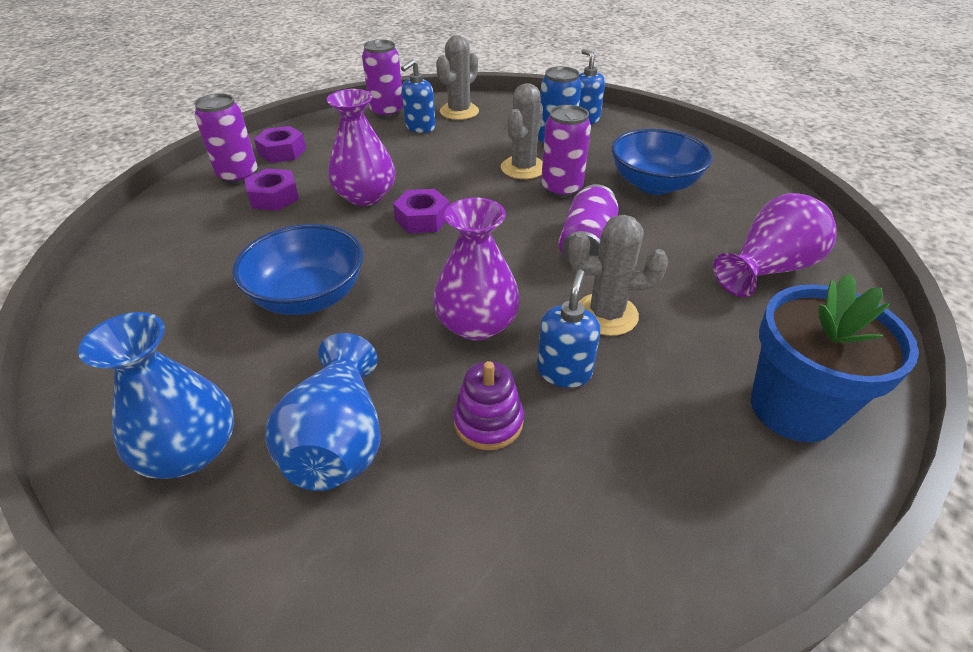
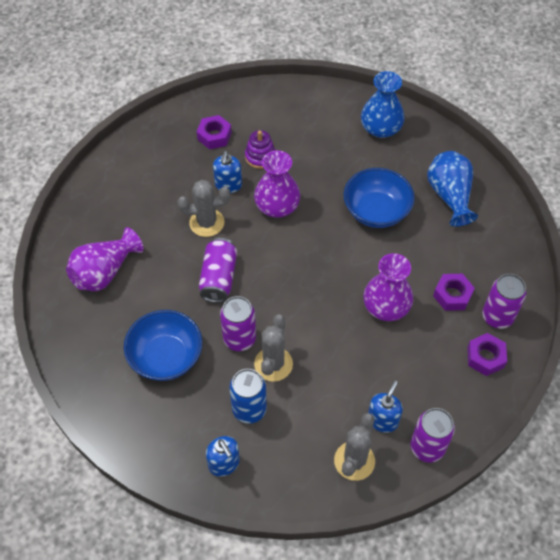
camera: 170 degrees right, 15 degrees up
blue vase [265,333,381,491] -> blue vase moved to [427,151,478,227]
purple nut [393,189,449,233] -> purple nut moved to [197,115,232,149]
blue flower pot [751,273,919,442] -> none

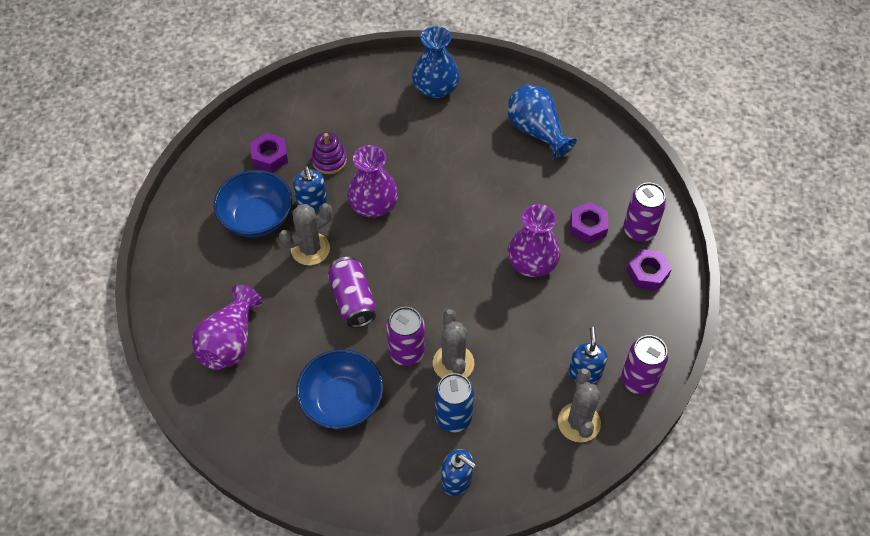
camera: 25 degrees left, 0 degrees up
blue bowl [343,168,415,228] -> blue bowl moved to [214,170,292,237]

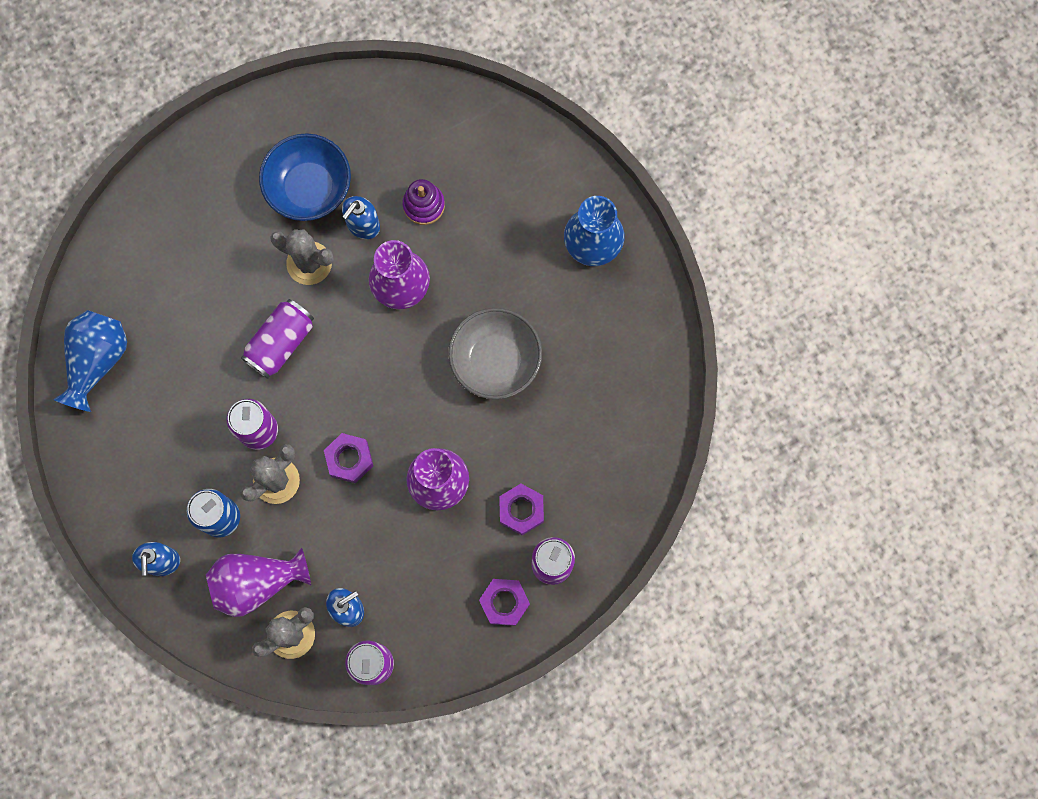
camera: 55 degrees right, 20 degrees up
purple vase [191,285,262,370] -> purple vase moved to [206,547,311,617]
purple nut [250,133,288,172] -> purple nut moved to [324,433,373,483]
blue bowl [296,349,383,429] -> none
blue vase [508,85,577,160] -> blue vase moved to [53,310,127,412]
none -> grey bowl [448,308,542,399]

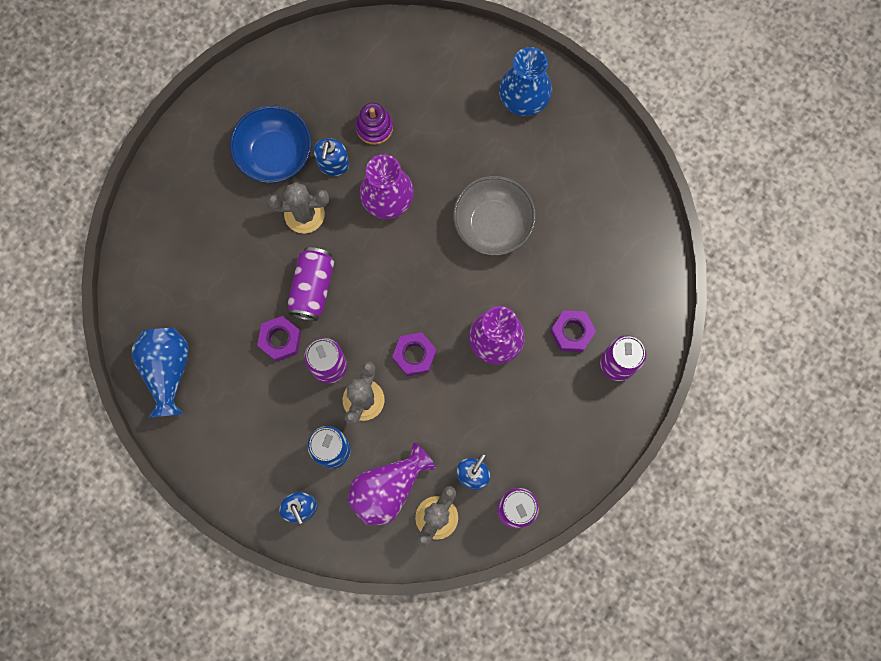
camera: 25 degrees left, 0 degrees up
purple nut [479,579,530,626] -> purple nut moved to [257,316,301,362]

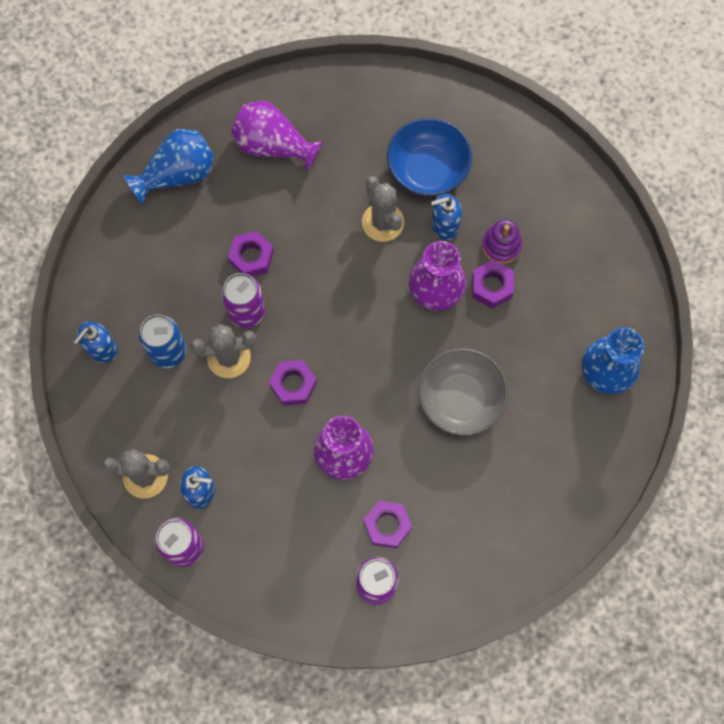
camera: 65 degrees right, 5 degrees down
purple can [288,247,334,321] -> none
purple vase [347,443,436,525] -> purple vase moved to [231,101,323,172]
none -> purple nut [472,260,514,308]

